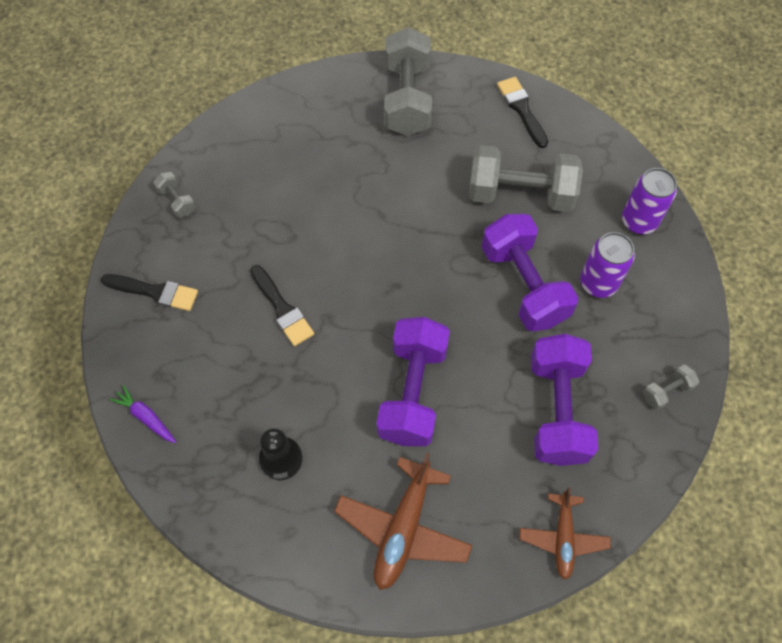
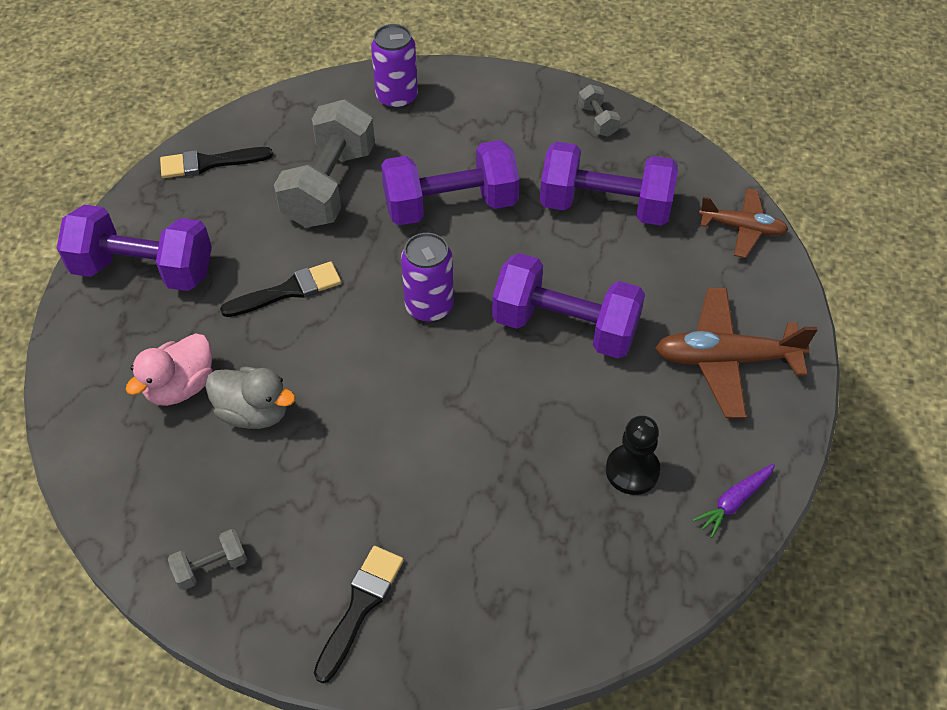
camera: 80 degrees left, 10 degrees down
purple carrot [109,385,176,443] -> purple carrot moved to [692,463,775,538]
black brush [250,265,314,346] -> black brush moved to [220,261,341,317]
brown plane [334,453,472,590] -> brown plane turned 150 degrees clockwise [656,288,818,418]
grey dumbbell [385,27,432,136] -> purple dumbbell [57,205,212,291]
purple can [580,232,635,298] -> purple can moved to [401,233,454,322]
none -> pink duck [126,333,213,406]
none -> grey duck [205,367,296,429]

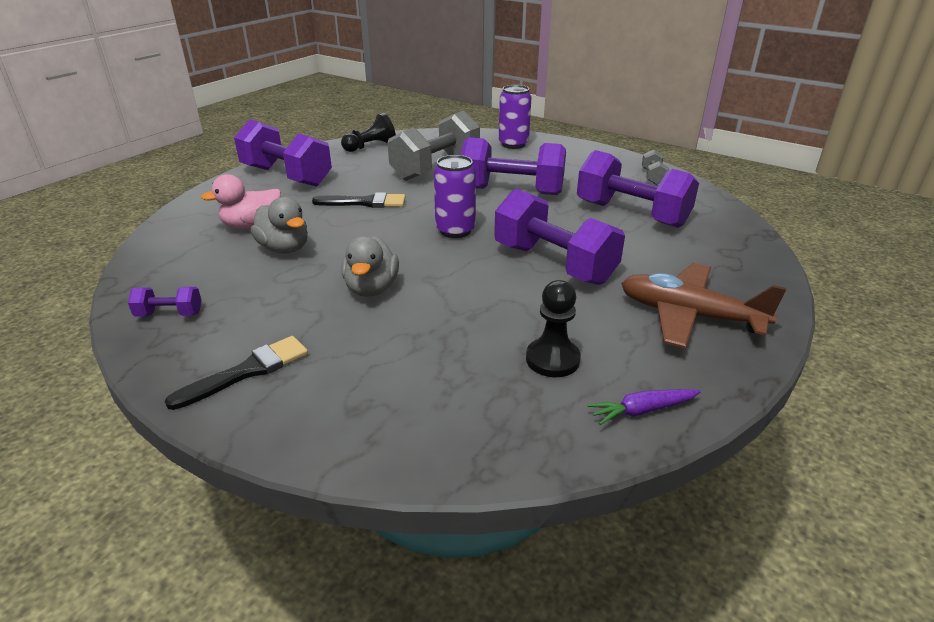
camera: 25 degrees right, 20 degrees down
black brush [160,147,273,178] -> black pawn [341,113,396,152]
grey dumbbell [168,529,247,590] -> purple dumbbell [128,287,202,317]
brown plane [699,188,788,258] -> none
none -> grey duck [341,236,399,297]

